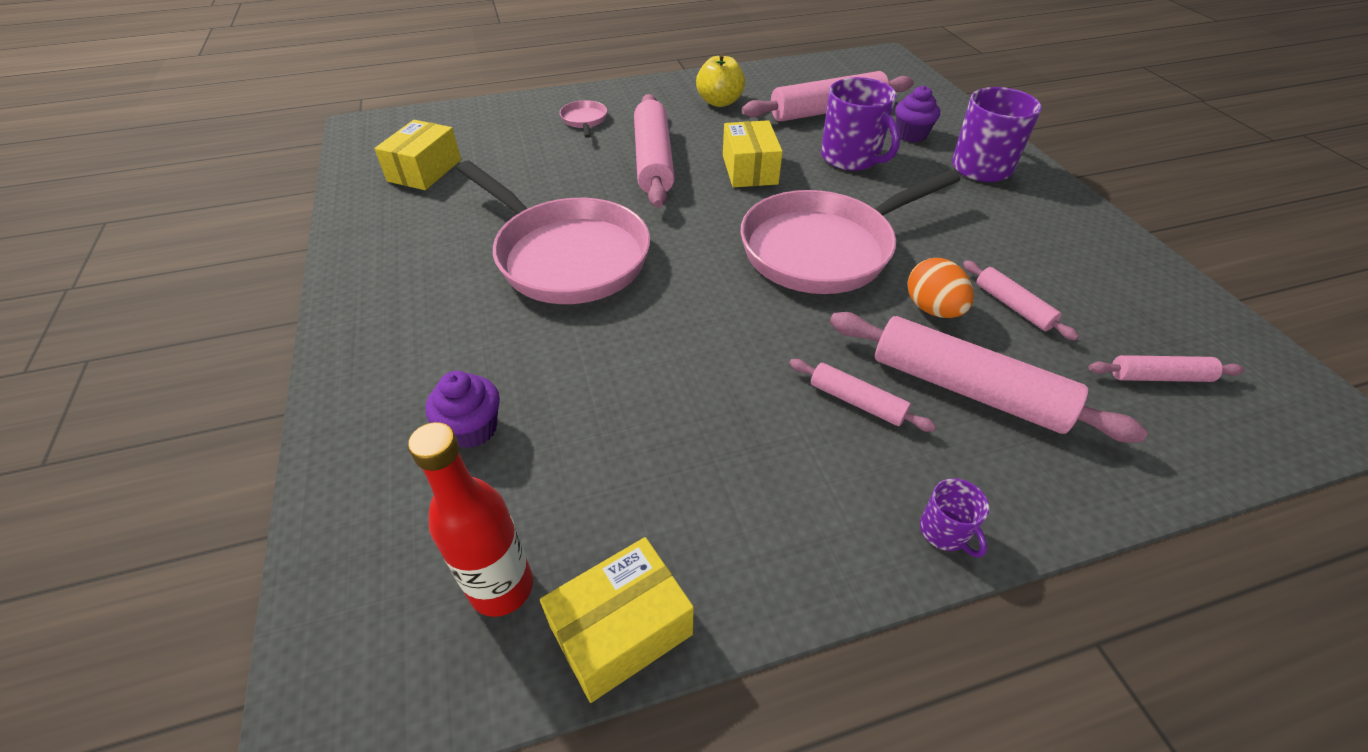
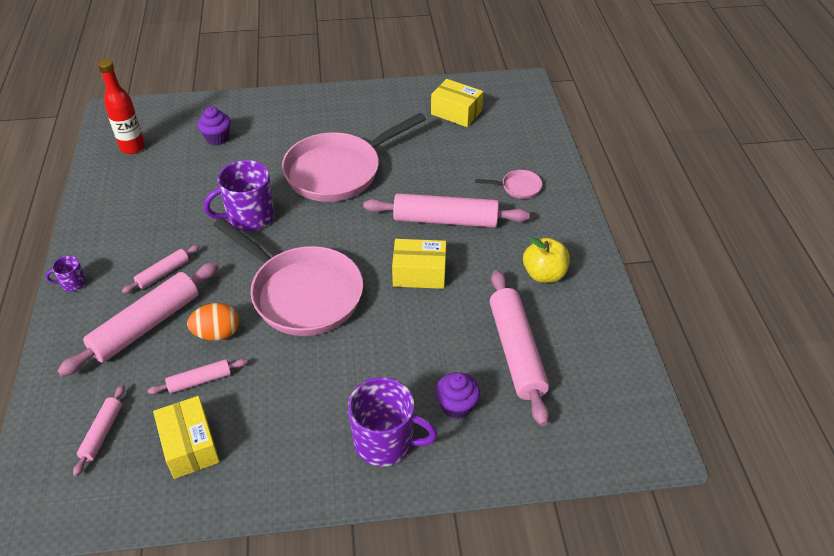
camera: 100 degrees right, 0 degrees up
yellow box [540,537,694,703] -> yellow box moved to [153,396,220,479]
pink pan [740,170,960,294] -> pink pan turned 150 degrees clockwise [213,218,363,336]
purple mug [821,77,900,171] -> purple mug moved to [204,160,275,231]

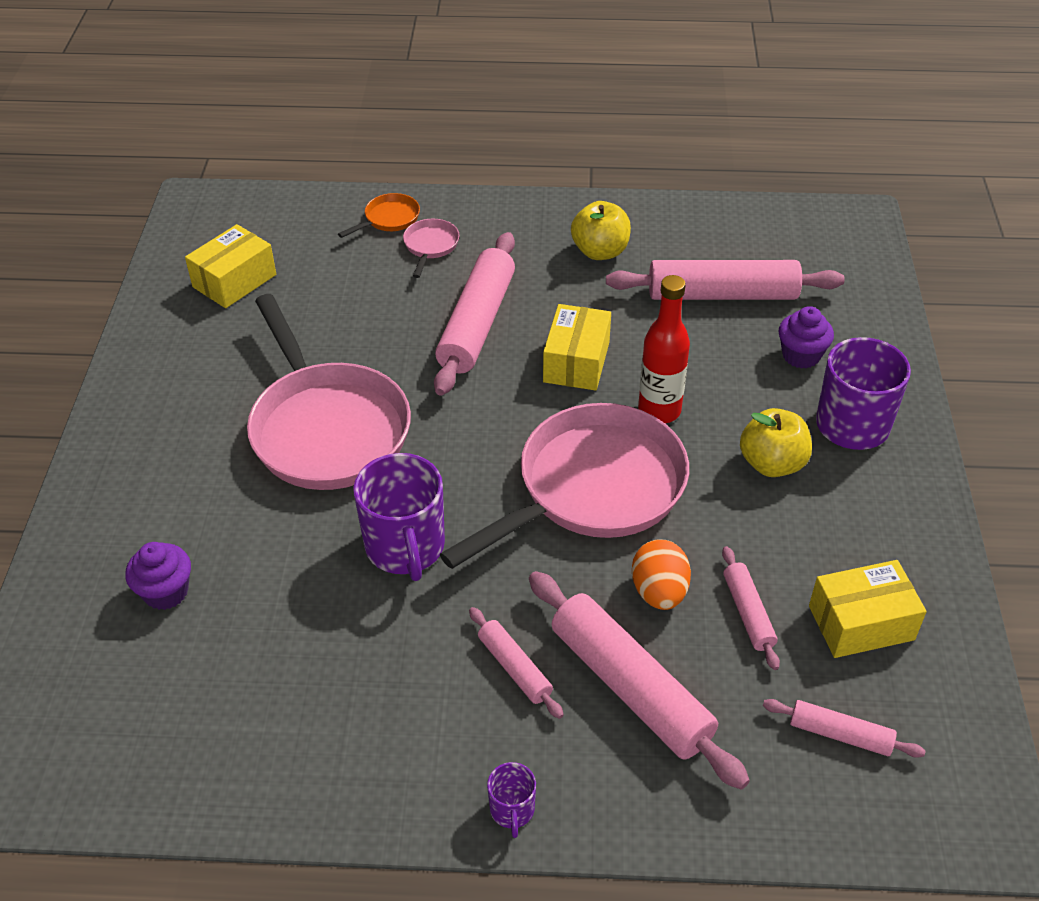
camera: 80 degrees left, 0 degrees up
red bottle [98,59,145,154] -> red bottle moved to [638,275,690,423]
none -> orange pan [338,193,420,238]
none -> yellow apple [740,408,812,477]

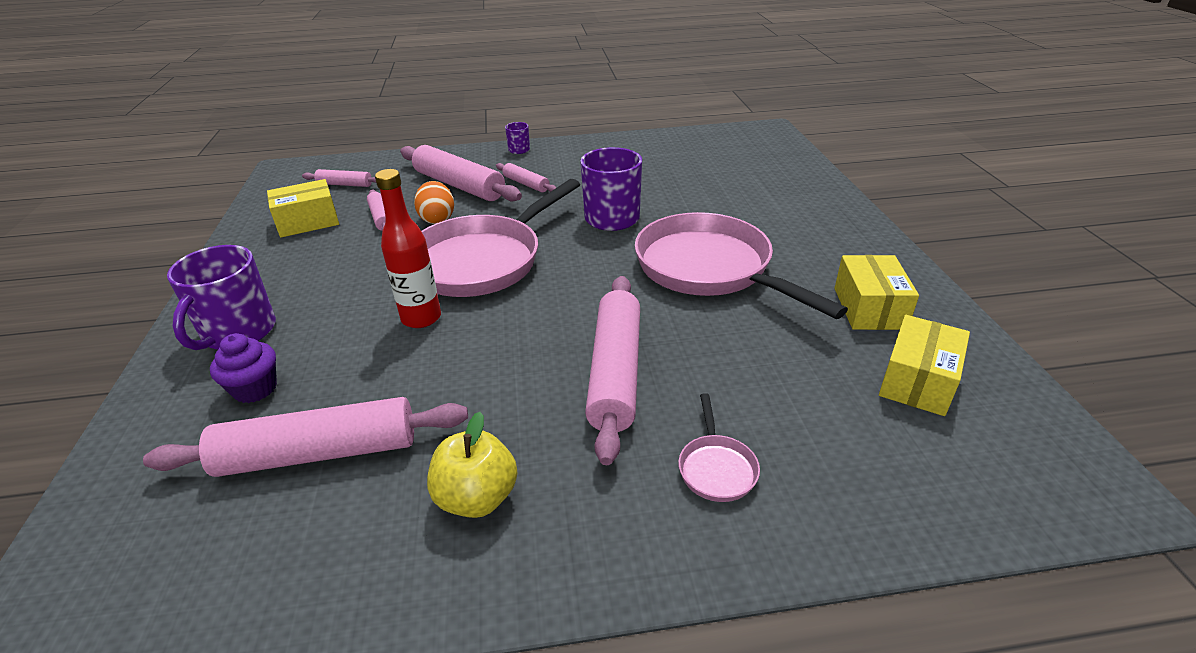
camera: 170 degrees right, 10 degrees down
purple cupcake [125,542,191,610] -> none
orange pan [338,193,420,238] -> none
yellow box [543,304,611,391] -> yellow box moved to [835,255,919,330]
yellow apple [740,408,812,477] -> none

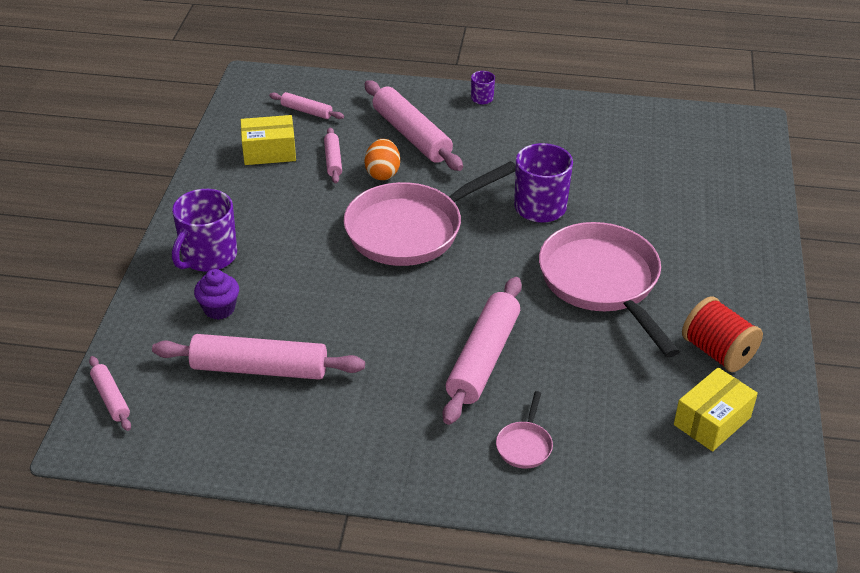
camera: 15 degrees right, 5 degrees up
red bottle [375,169,441,328] -> none
yellow apple [427,412,517,518] -> none
pink rolling pin [496,163,556,192] -> pink rolling pin moved to [89,356,131,431]
yellow box [835,255,919,330] -> red spool [682,297,763,372]

